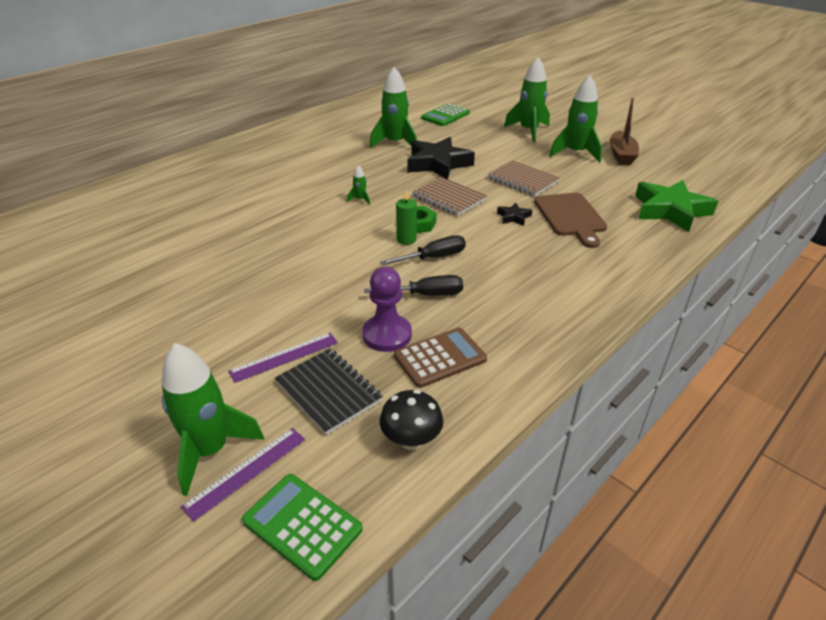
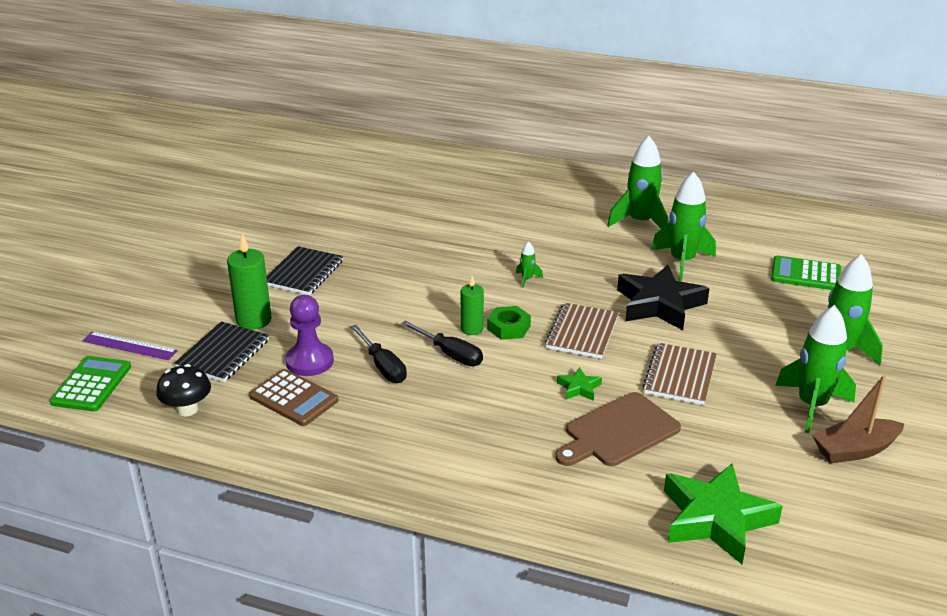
camera: 65 degrees right, 5 degrees down
green rocket [161,343,264,496] -> green rocket moved to [607,136,669,229]
purple ruler [228,333,338,383] -> green candle [227,234,272,330]
black star [497,202,532,226] -> green star [557,367,602,401]
none -> black notebook [267,246,343,295]

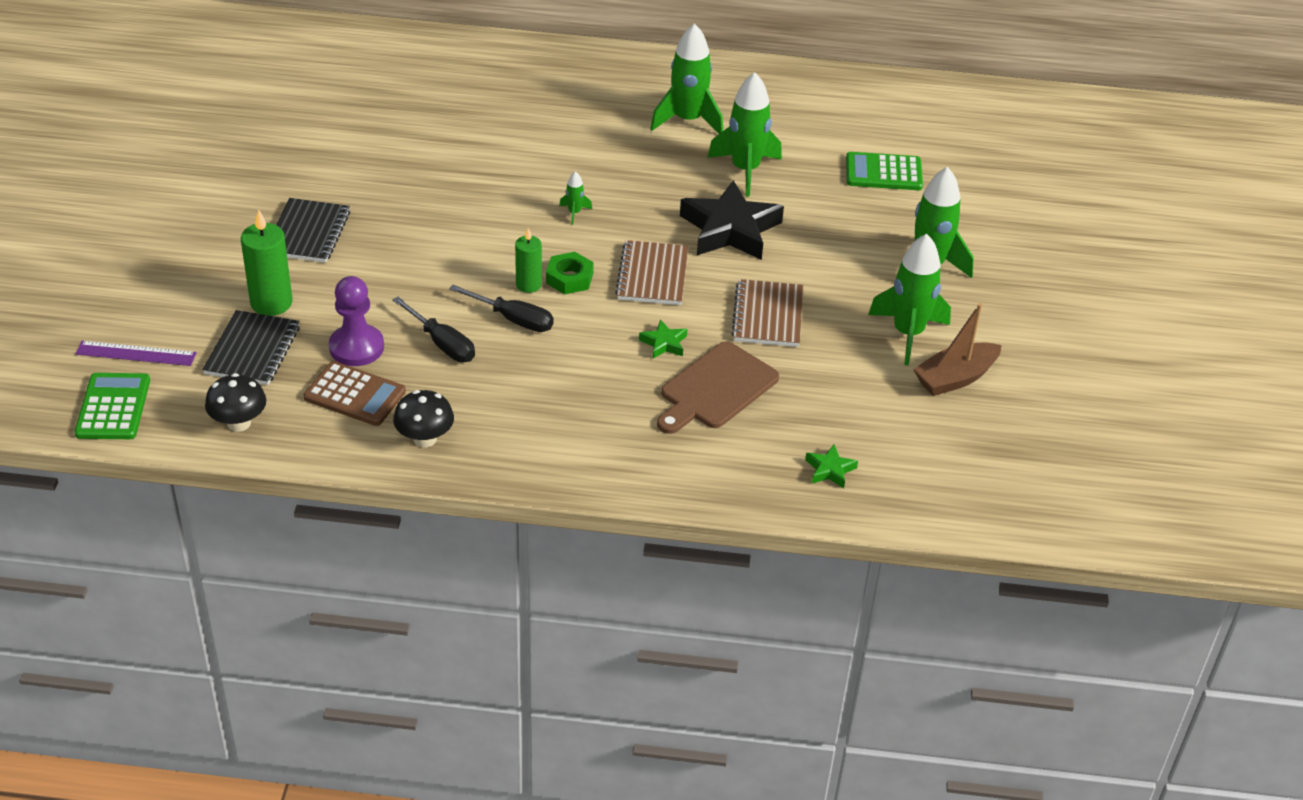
camera: 15 degrees left, 10 degrees up
green star [664,463,783,564] -> green star [805,444,858,488], size x0.44
none -> black mushroom [393,390,454,448]

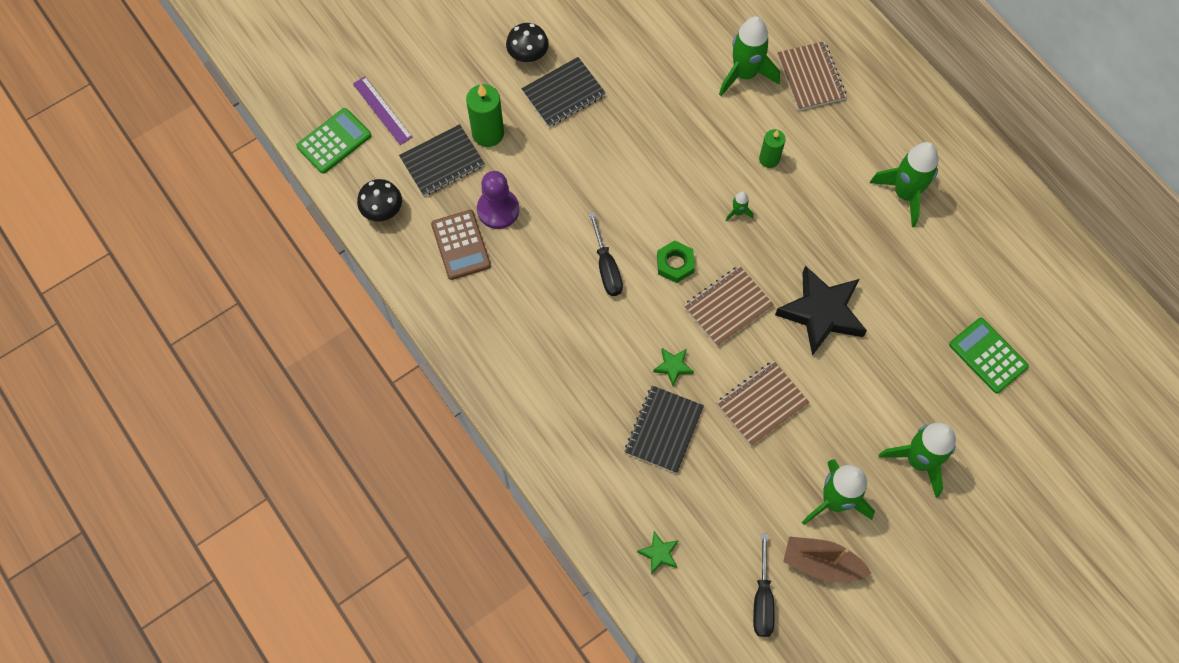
camera: 50 degrees right, 25 degrees up
black screwdriver [392,297,475,362] -> black screwdriver moved to [753,533,775,637]
black mushroom [393,390,454,448] -> black mushroom moved to [506,23,549,63]
green candle [515,228,542,293] -> green candle moved to [759,129,786,168]
brown cutting board [657,341,779,434] -> black notebook [625,385,704,473]
green rocket [707,72,782,197] -> green rocket moved to [719,16,780,96]
none -> brown notebook [777,41,847,111]

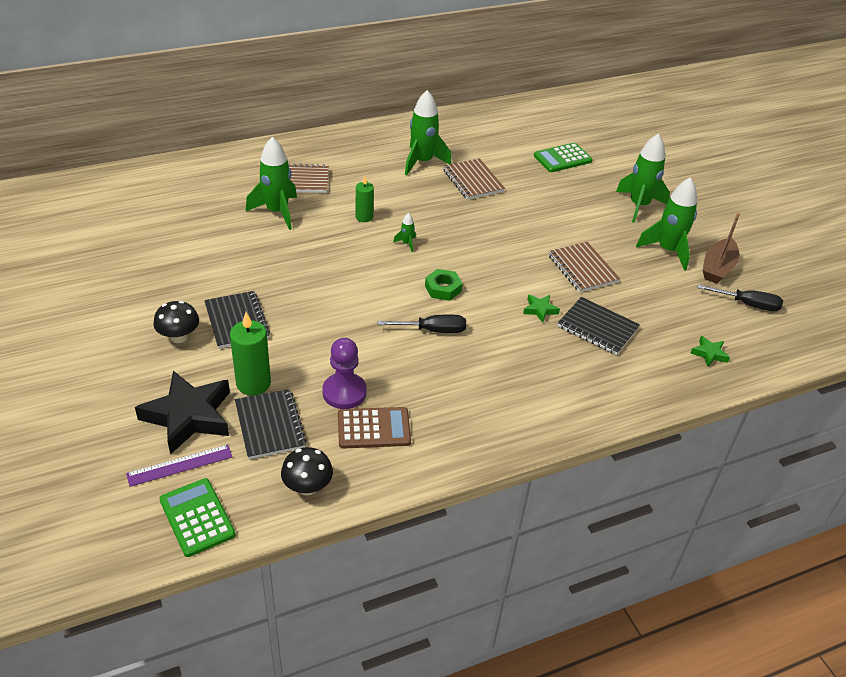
camera: 80 degrees left, 25 degrees down
brown notebook [684,265,774,347] -> brown notebook moved to [443,158,505,200]
black star [775,266,867,356] -> black star moved to [135,371,230,454]

